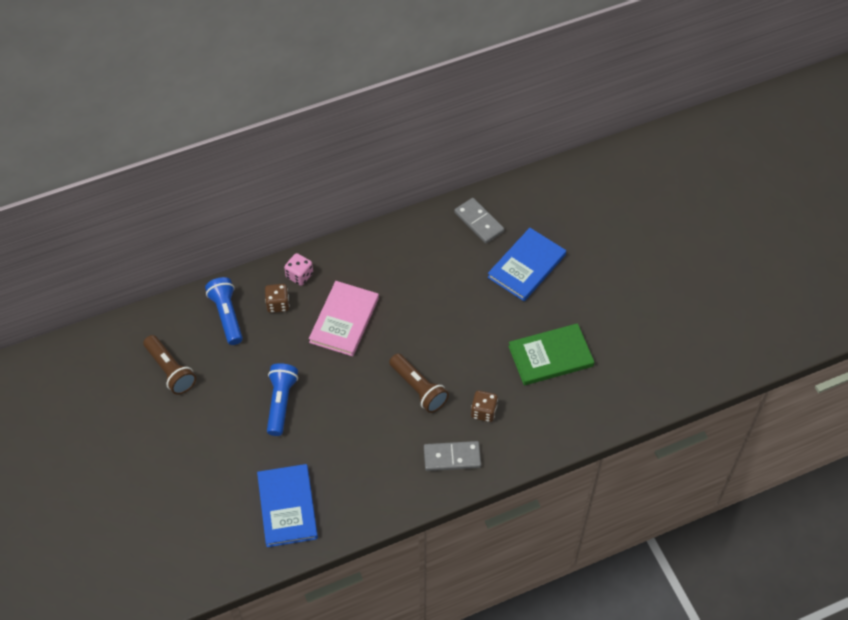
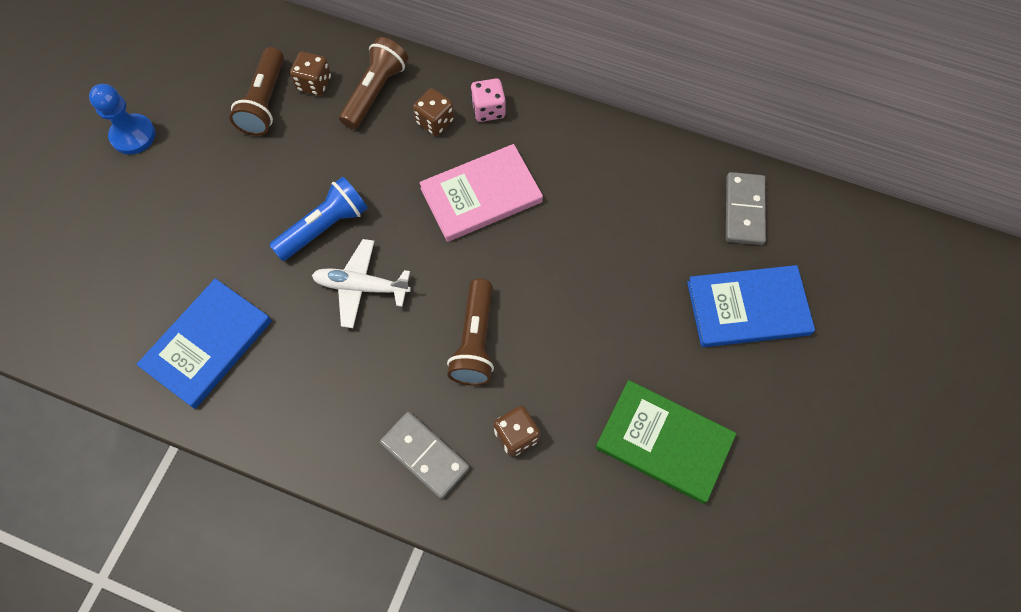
camera: 45 degrees right, 10 degrees up
blue flashlight [205,277,243,345] -> brown flashlight [339,37,408,129]
none -> blue pawn [89,84,156,155]
none -> brown dice [290,52,331,96]
none -> white plane [312,239,411,328]

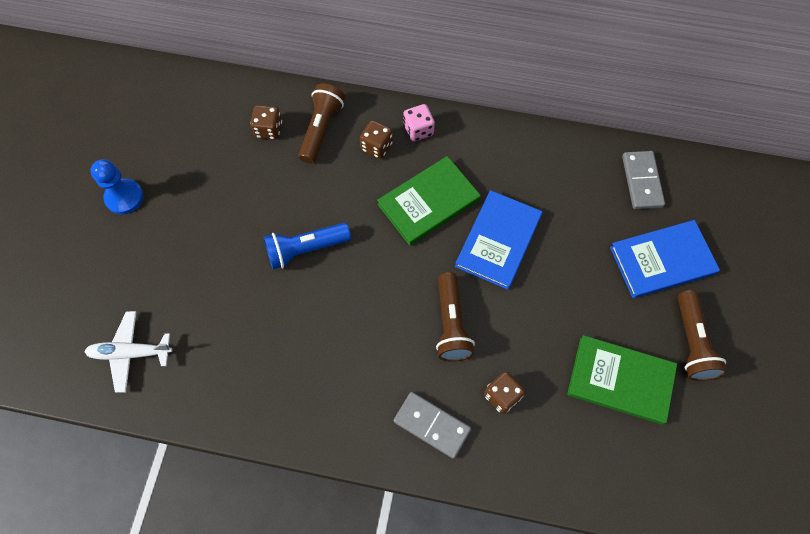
camera: 10 degrees left, 0 degrees up
blue book [136,279,272,409] -> blue book moved to [455,190,543,290]
brown flashlight [230,47,284,136] -> brown flashlight moved to [678,290,727,381]
blue flashlight [269,177,368,261] -> blue flashlight turned 150 degrees counterclockwise [264,223,351,269]
white plane [312,239,411,328] -> white plane moved to [84,311,173,393]
pink book [419,144,543,242] -> green book [377,156,481,246]

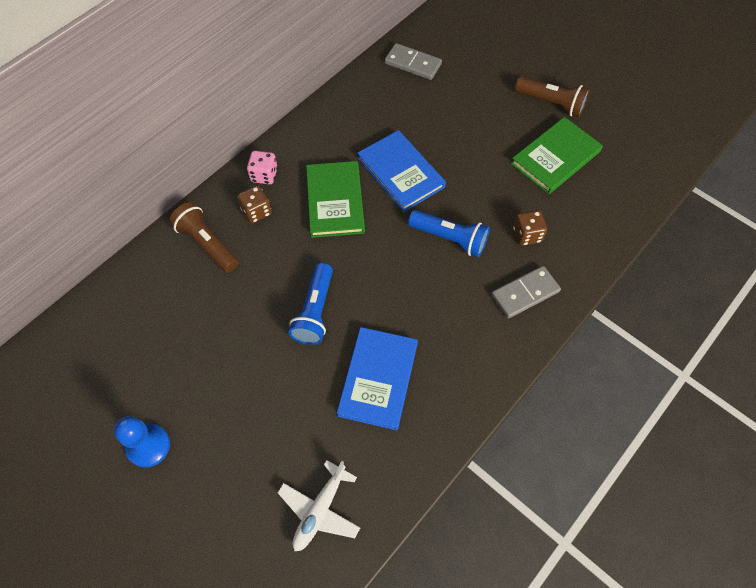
camera: 60 degrees left, 5 degrees down
brown dice [250,105,282,140] -> none
brown flashlight [436,272,475,362] -> blue flashlight [408,210,490,257]
blue book [610,220,720,298] -> blue book moved to [337,327,418,430]

